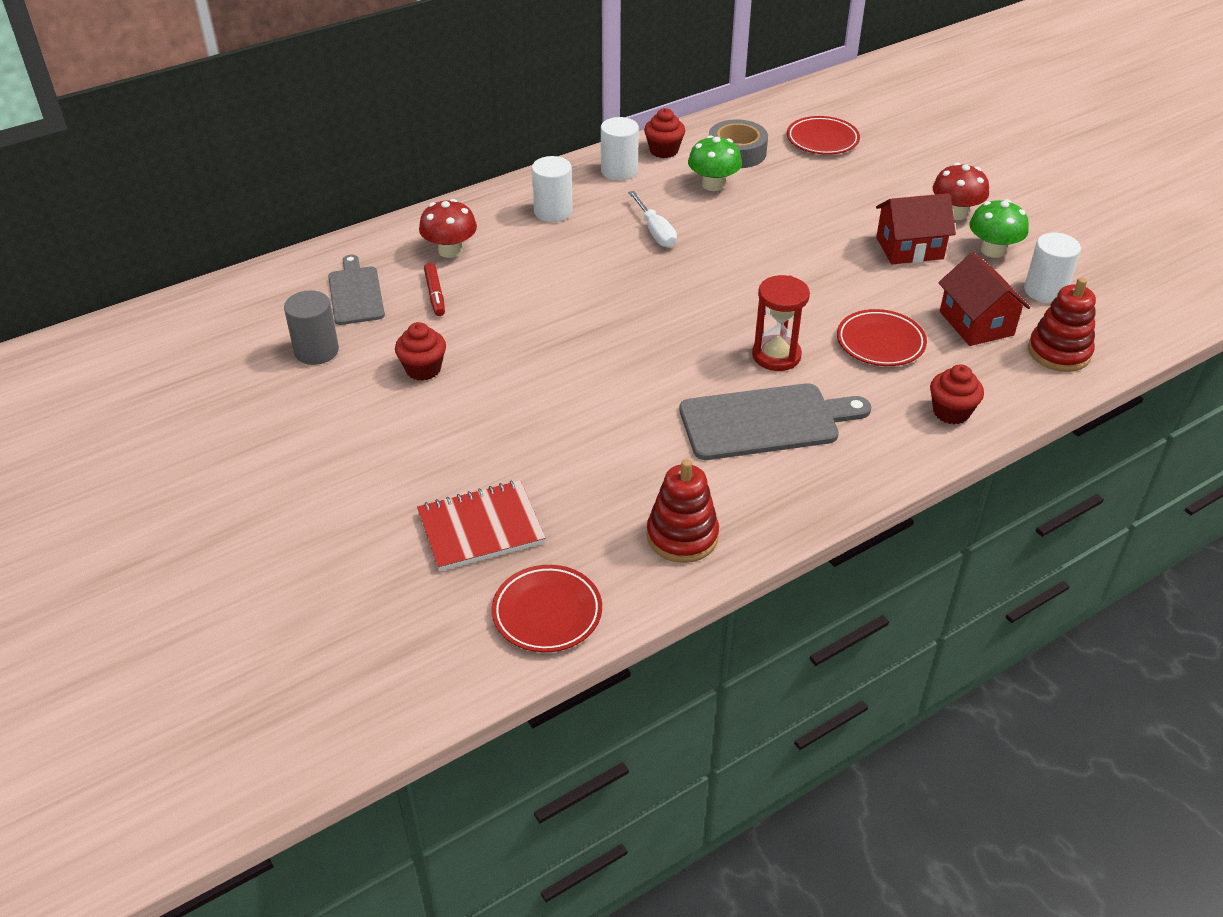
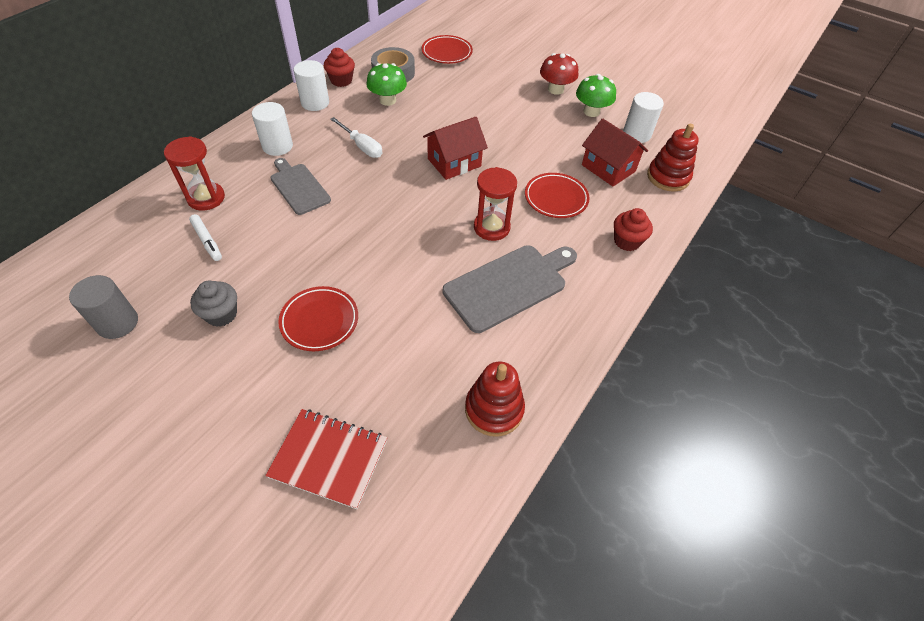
camera: 25 degrees left, 10 degrees up
grey cutting board [328,255,385,325] -> grey cutting board moved to [271,158,331,215]
red cupcake [395,322,446,381] -> grey cupcake [190,281,237,327]
red notebook [417,480,546,571] -> red notebook turned 60 degrees clockwise [265,409,387,509]
red mushroom [419,199,477,258] -> red hourglass [164,136,225,211]
red marker [424,263,445,316] -> white marker [189,214,222,261]
red plate [492,565,602,652] -> red plate moved to [278,286,358,351]
red house [876,193,956,264] -> red house moved to [423,117,488,180]

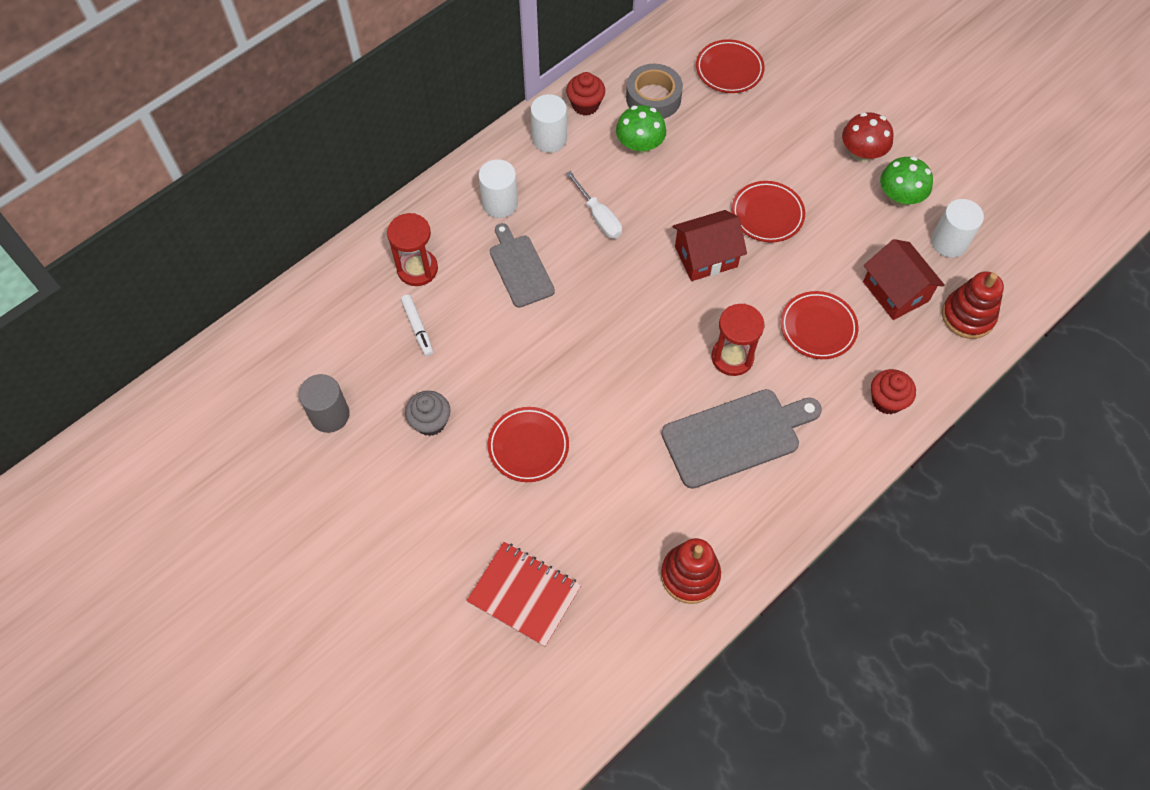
camera: 15 degrees right, 10 degrees up
none -> red plate [732,181,805,243]

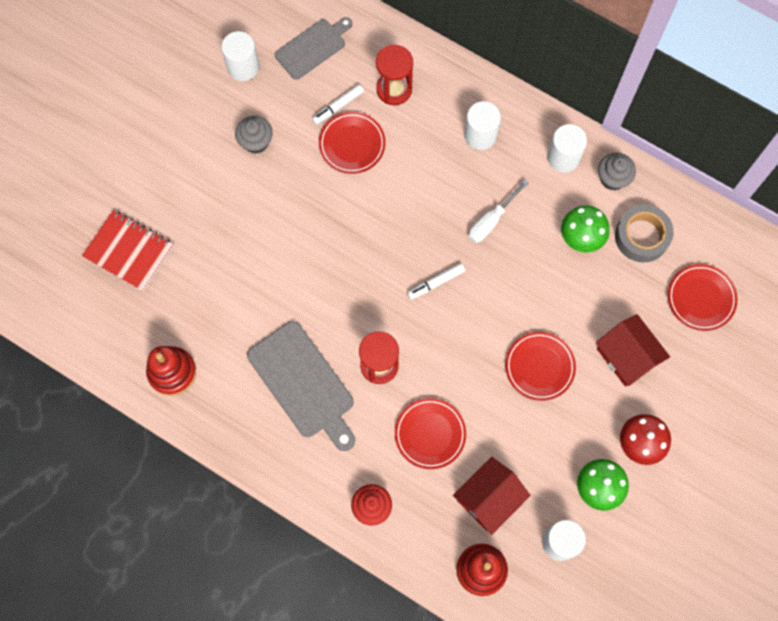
camera: 75 degrees right, 10 degrees up
grey cylinder [299,374,349,433] -> white cylinder [221,31,259,81]
red notebook [466,542,581,647] -> red notebook turned 75 degrees counterclockwise [82,210,173,291]
red plate [488,407,569,482] -> red plate moved to [319,112,386,174]
grey cutting board [490,223,555,308] -> grey cutting board moved to [275,17,352,80]
red cupcake [566,72,605,116] -> grey cupcake [598,153,636,190]
red house [672,210,747,281] -> red house moved to [596,314,670,387]
none -> white marker [407,263,465,300]

